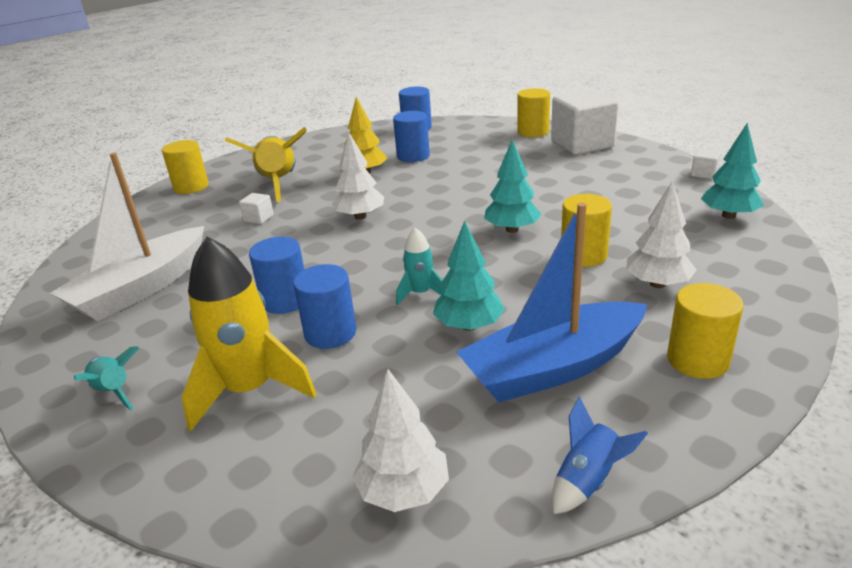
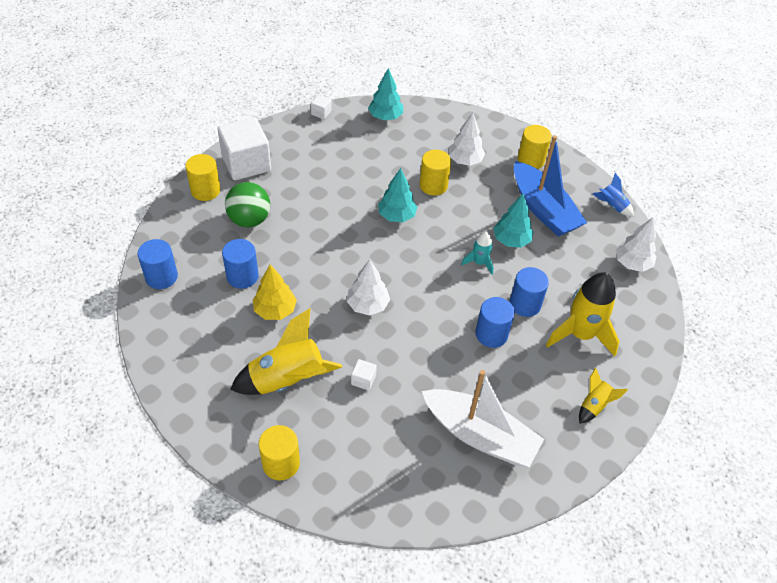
camera: 100 degrees left, 20 degrees up
turquoise rocket [74,346,139,410] -> yellow rocket [579,368,628,424]
none -> green ball [225,182,270,227]

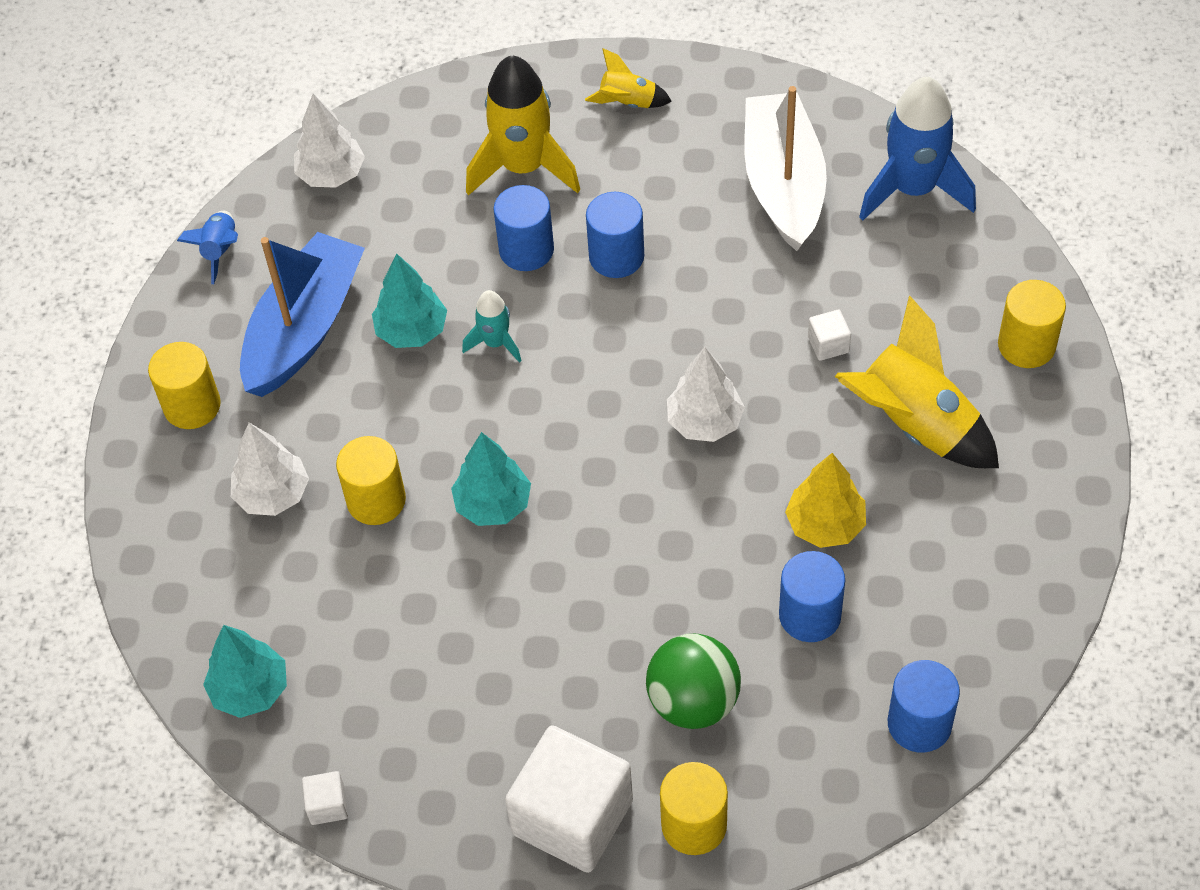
camera: 120 degrees left, 5 degrees up
none -> blue rocket [859,77,976,221]

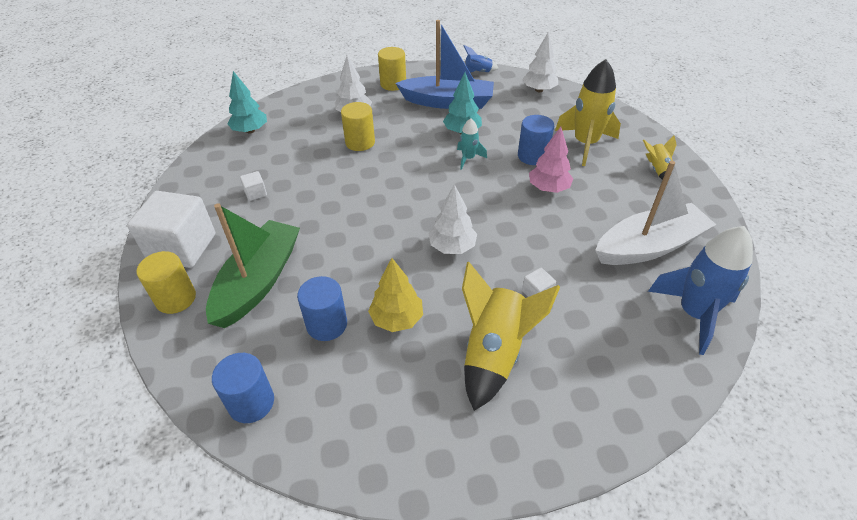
camera: 70 degrees right, 10 degrees down
white cube [302,771,348,825] -> white cube moved to [240,171,267,201]
turquoise tree [451,432,531,526] -> none
blue cylinder [586,192,644,278] -> pink tree [529,127,573,193]
green ball [646,634,741,729] -> green boat [206,203,300,328]
yellow cylinder [998,280,1066,368] -> none

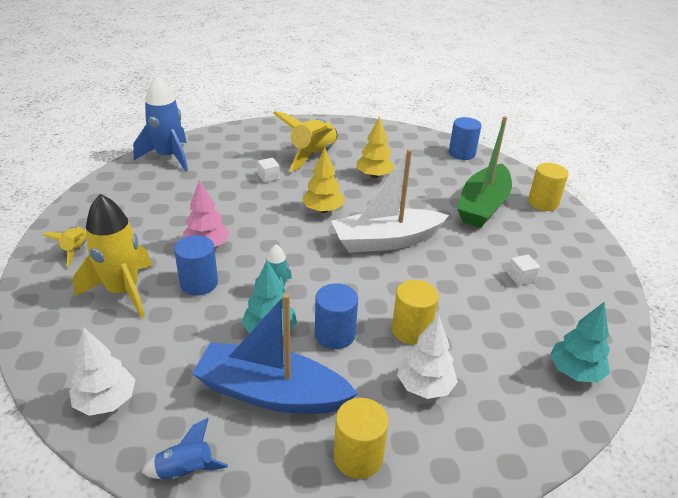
camera: 175 degrees left, 10 degrees down
white cube [127,191,215,268] -> none
blue cylinder [297,276,347,341] -> blue cylinder moved to [315,283,358,349]
white tree [428,184,477,254] -> yellow tree [302,148,344,213]
white boat [595,161,716,265] -> white boat moved to [331,149,449,253]

